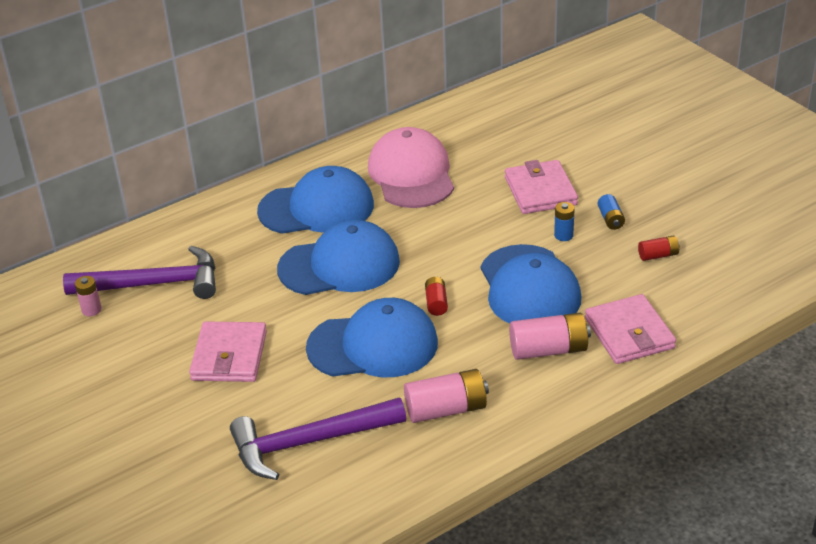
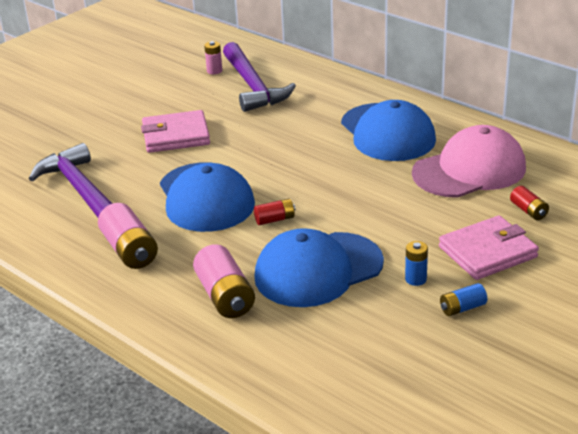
camera: 75 degrees right, 5 degrees down
blue cap [277,220,400,295] -> none
pink wallet [585,294,676,364] -> none
red battery [638,236,680,261] -> red battery moved to [510,186,549,220]

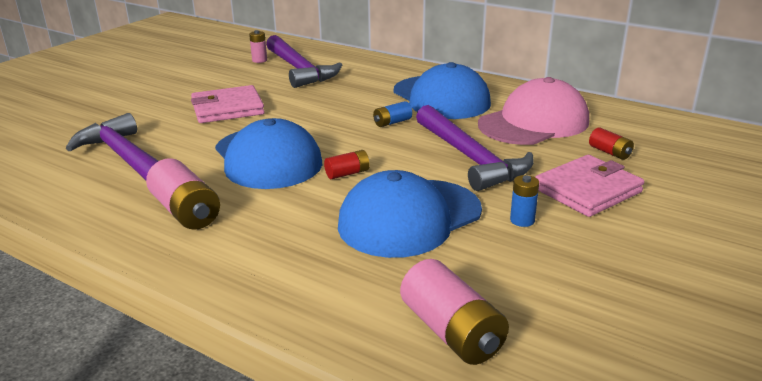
camera: 10 degrees left, 5 degrees down
pink battery [193,244,255,318] -> pink battery moved to [400,259,509,365]
blue battery [440,283,487,316] -> blue battery moved to [373,101,412,127]
none -> purple hammer [416,105,534,191]

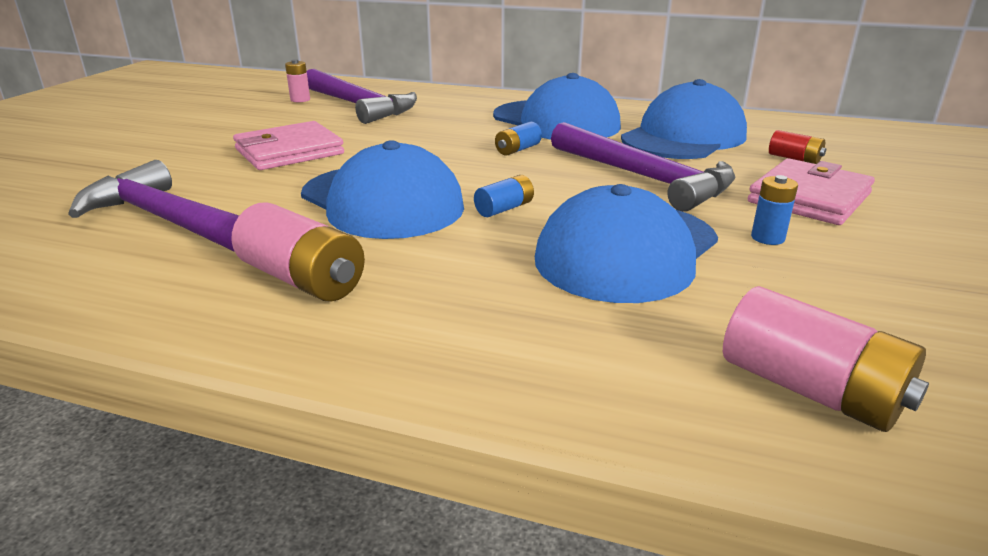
camera: 15 degrees left, 0 degrees up
red battery [324,150,370,179] -> blue battery [474,175,534,217]
pink cap [478,77,589,145] -> blue cap [621,79,747,159]

